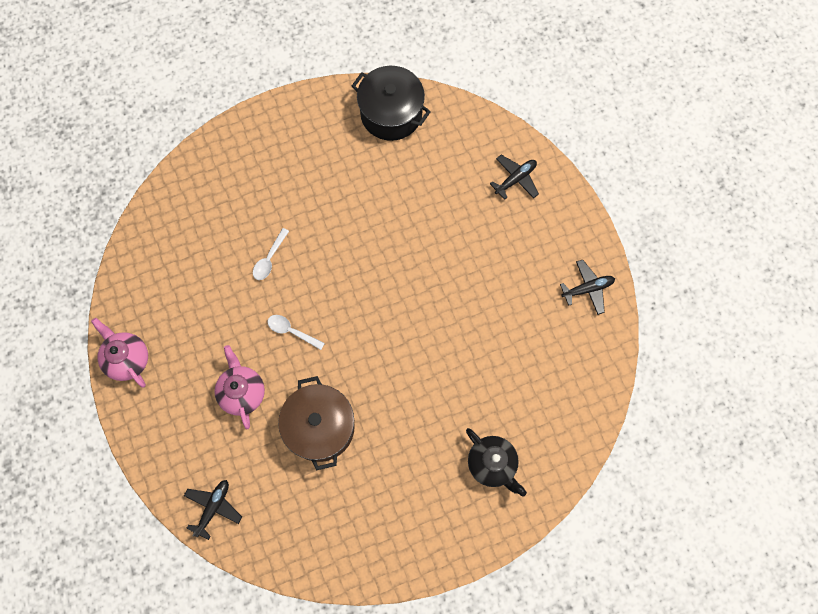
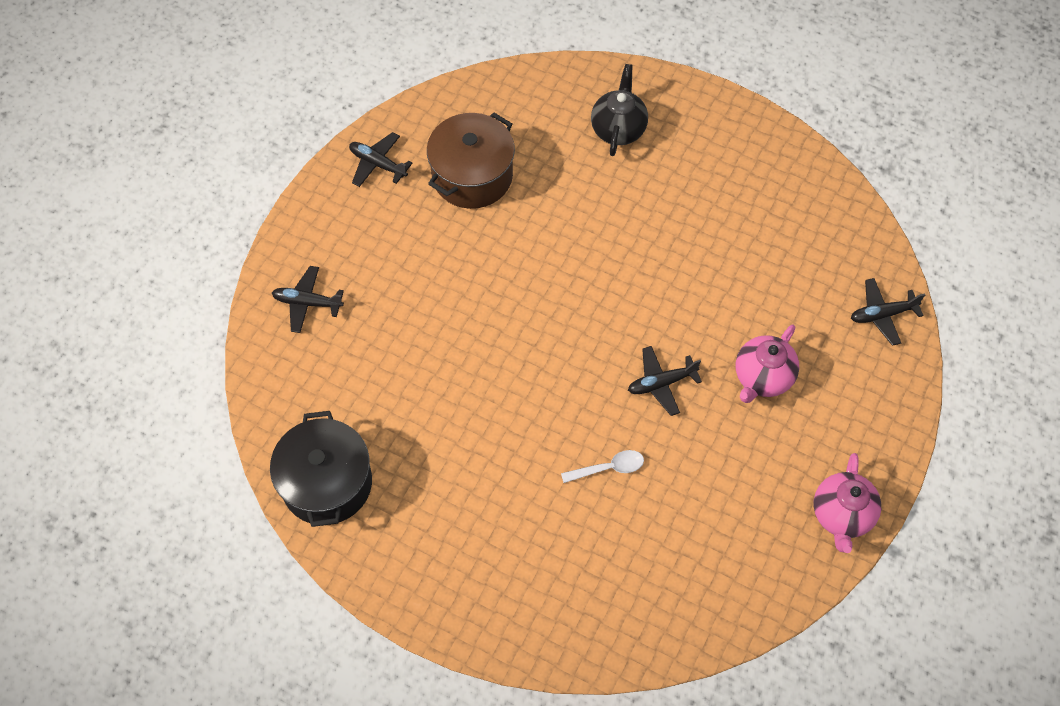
camera: 130 degrees left, 10 degrees down
white spoon [267,315,325,350] -> black plane [628,346,702,416]
brown pot [278,376,355,471] -> brown pot moved to [427,113,515,209]

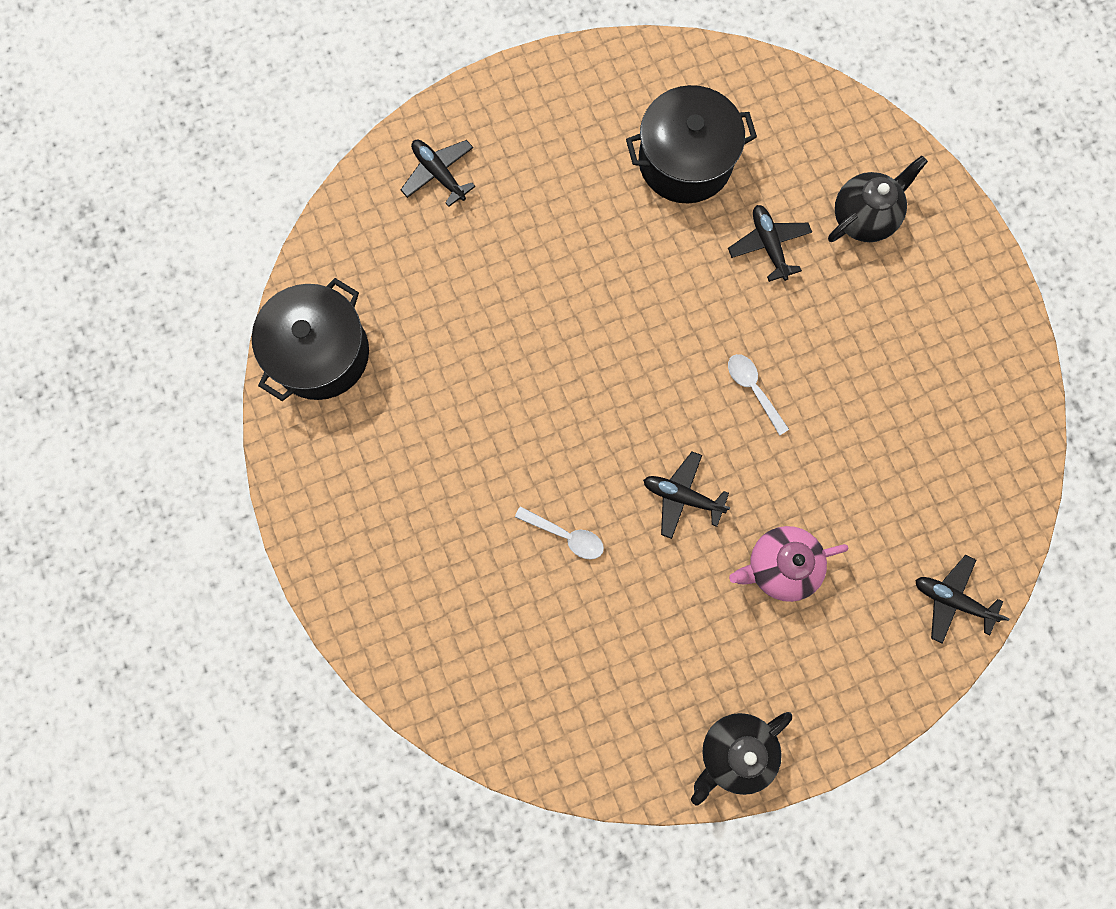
camera: 40 degrees right, 15 degrees up
black plane [349,132,413,187] -> black plane moved to [728,205,812,282]
brown pot [427,113,515,209] -> black pot [626,85,757,204]
pink teapot [814,453,881,553] -> black teapot [691,712,792,805]
none -> white spoon [728,354,789,436]

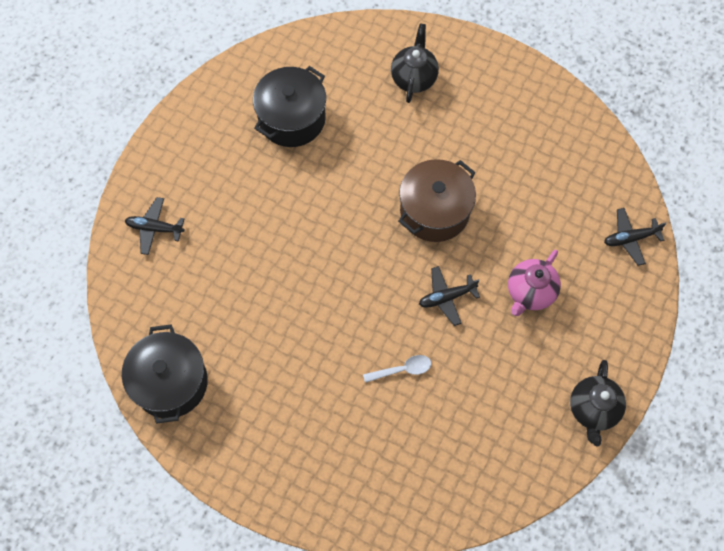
camera: 40 degrees left, 10 degrees down
black plane [728,205,812,282] -> none
white spoon [728,354,789,436] -> brown pot [398,159,476,242]

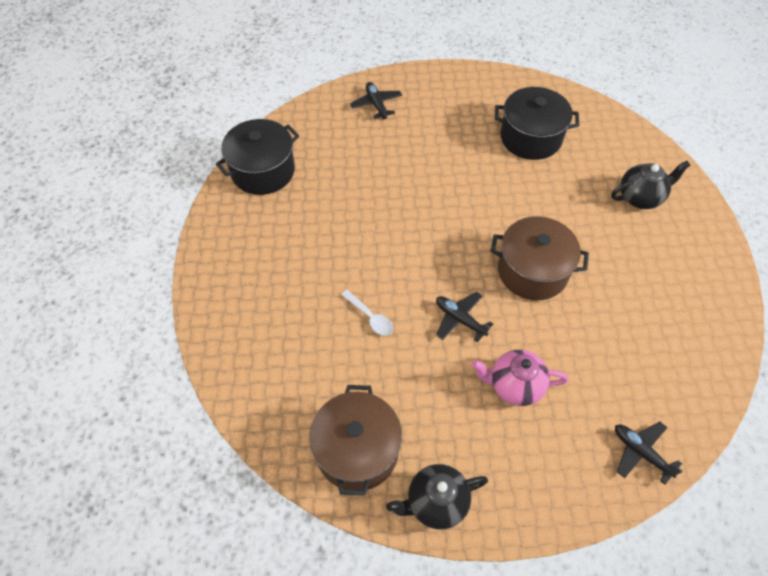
camera: 60 degrees right, 10 degrees down
none -> brown pot [309,385,402,496]

